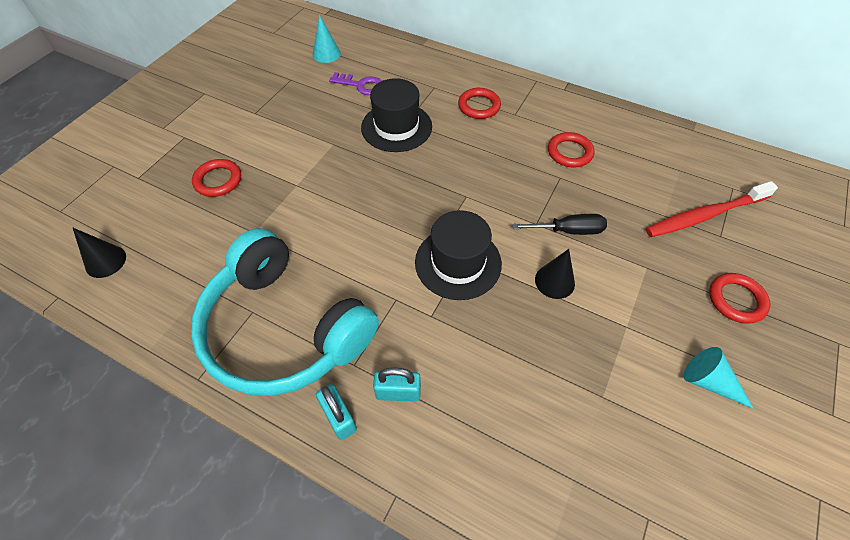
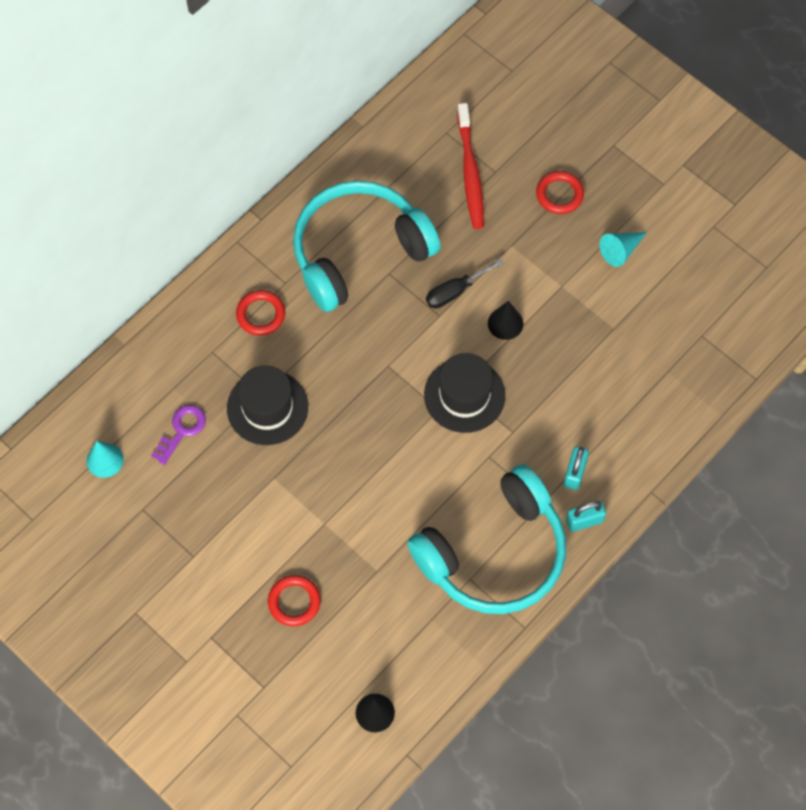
camera: 75 degrees left, 10 degrees up
black screwdriver [512,214,607,235] -> black screwdriver turned 135 degrees counterclockwise [426,259,503,308]
red ring [548,132,595,168] -> turquoise headphones [293,181,441,312]

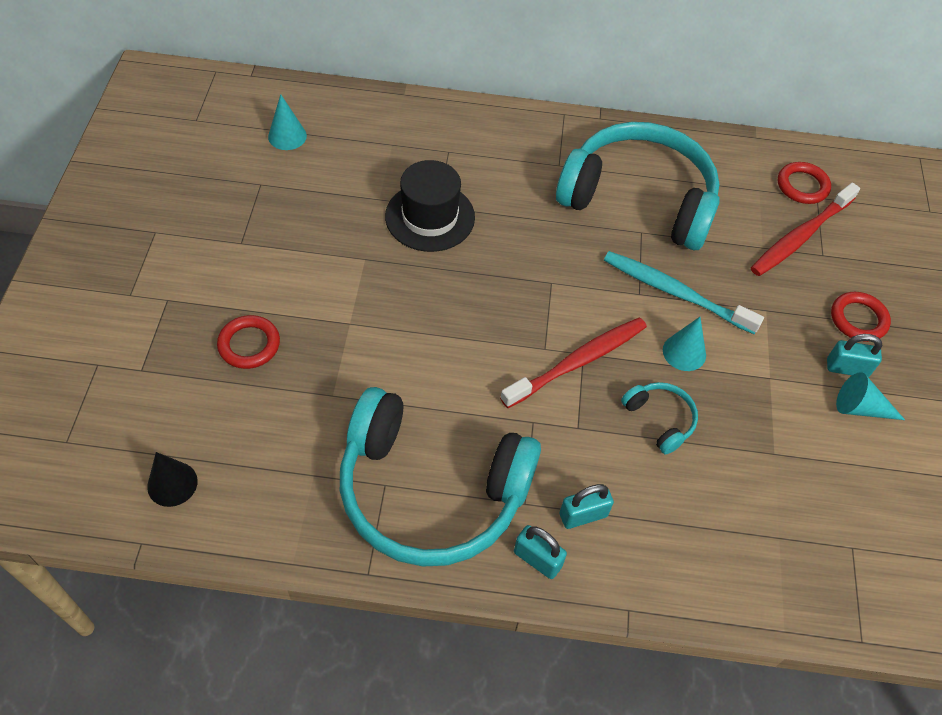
camera: 50 degrees right, 10 degrees down
purple key [151,405,206,465] -> none
red ring [236,290,285,336] -> red ring moved to [778,162,831,204]
black hat [424,353,505,433] -> red toothbrush [500,317,647,408]
black screwdriver [426,259,503,308] -> turquoise toothbrush [604,251,764,334]
black cone [488,301,524,340] -> turquoise cone [663,317,706,371]
none -> turquoise headphones [621,382,698,455]
none -> turquoise padlock [827,334,882,377]

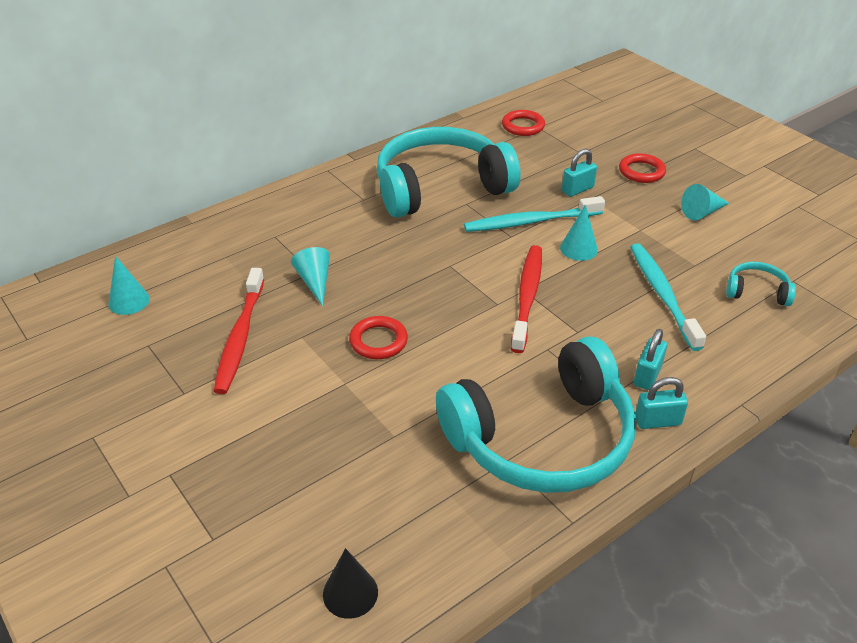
camera: 40 degrees left, 15 degrees down
red ring [217,315,280,369] -> red ring moved to [349,316,408,359]
black hat [385,160,475,252] -> turquoise cone [291,247,330,306]
turquoise headphones [621,382,698,455] -> turquoise headphones moved to [726,262,796,306]
red toothbrush [751,183,860,276] -> red toothbrush moved to [214,268,264,394]
turquoise padlock [827,334,882,377] -> turquoise padlock moved to [562,149,597,197]
none -> turquoise toothbrush [630,243,706,351]

